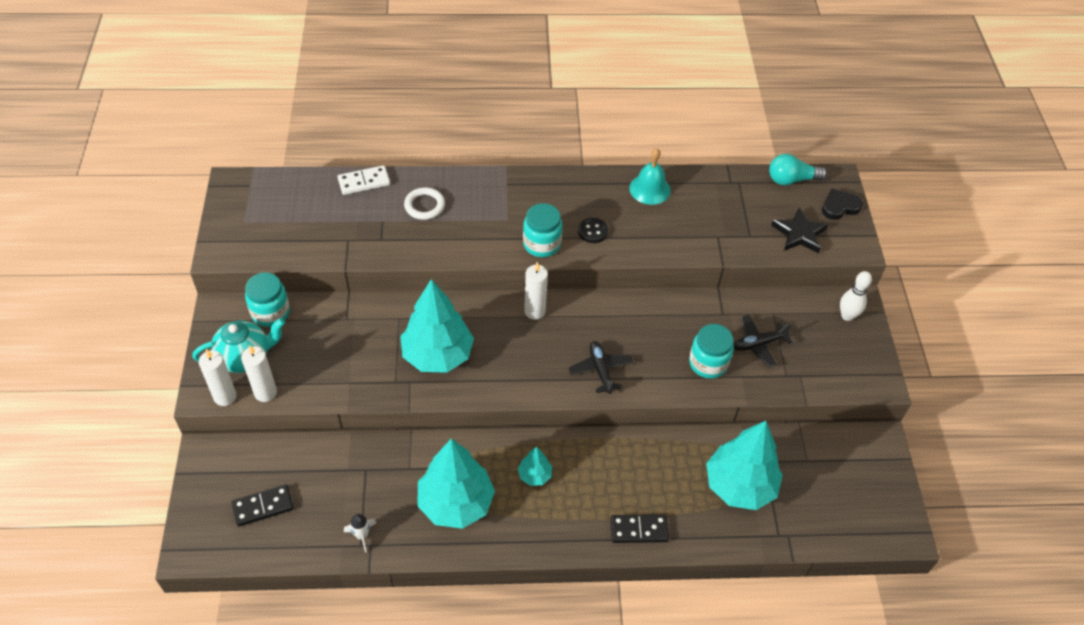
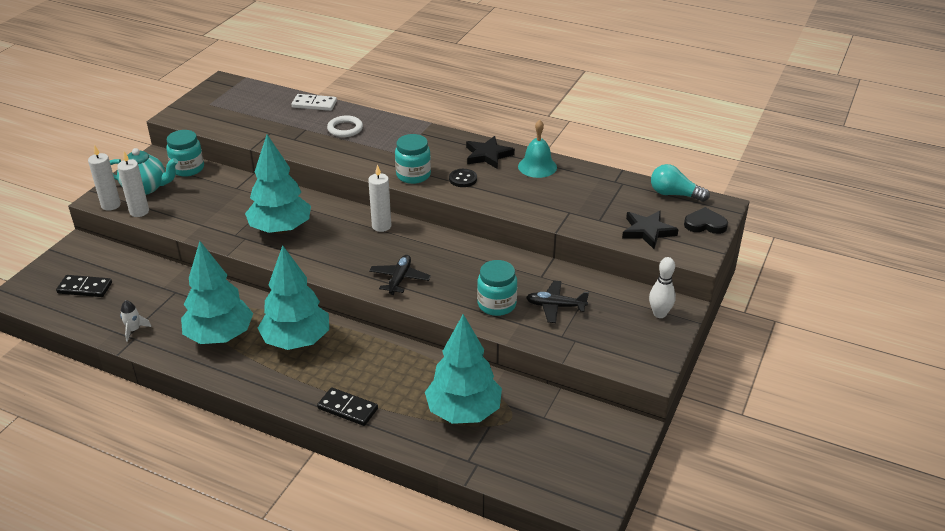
camera: 30 degrees right, 15 degrees down
turquoise tree [518,447,552,486] -> turquoise tree [258,245,329,350], size x2.17
none -> black star [466,136,515,169]

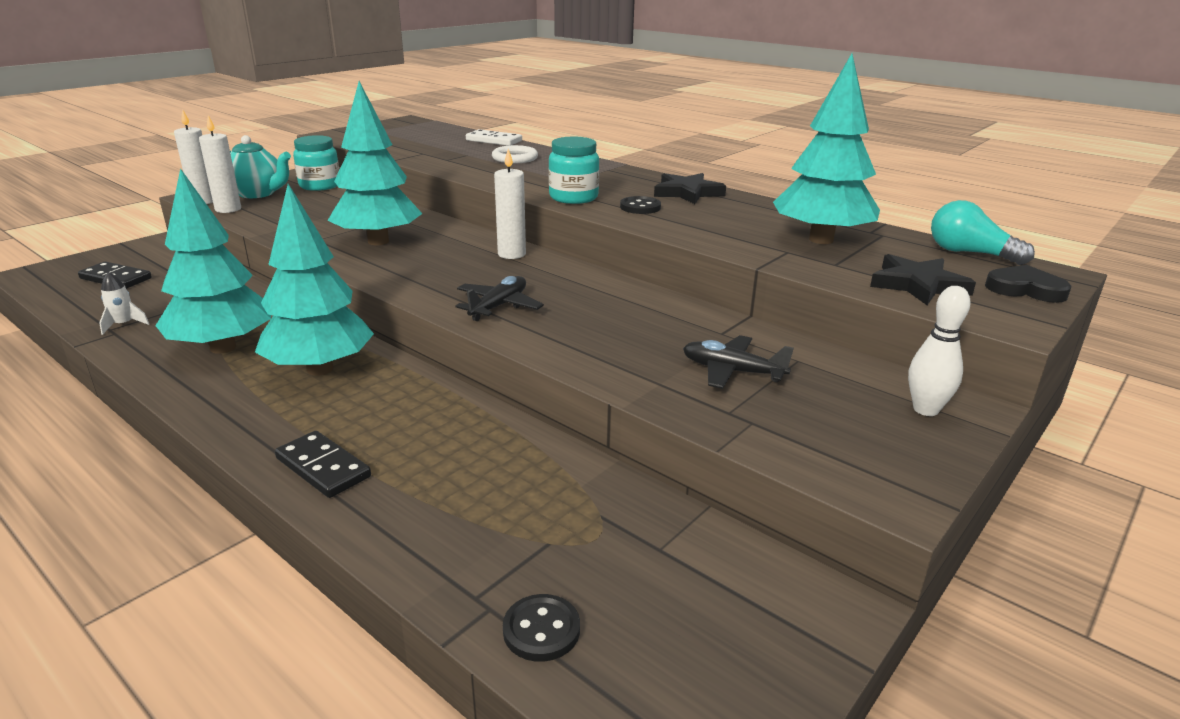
camera: 15 degrees right, 10 degrees down
turquoise tree [425,314,502,424] -> turquoise tree moved to [773,54,880,244]
turquoise jar [477,260,517,316] -> none
turquoise bell [518,120,557,178] -> none
none -> black button [503,594,580,662]

